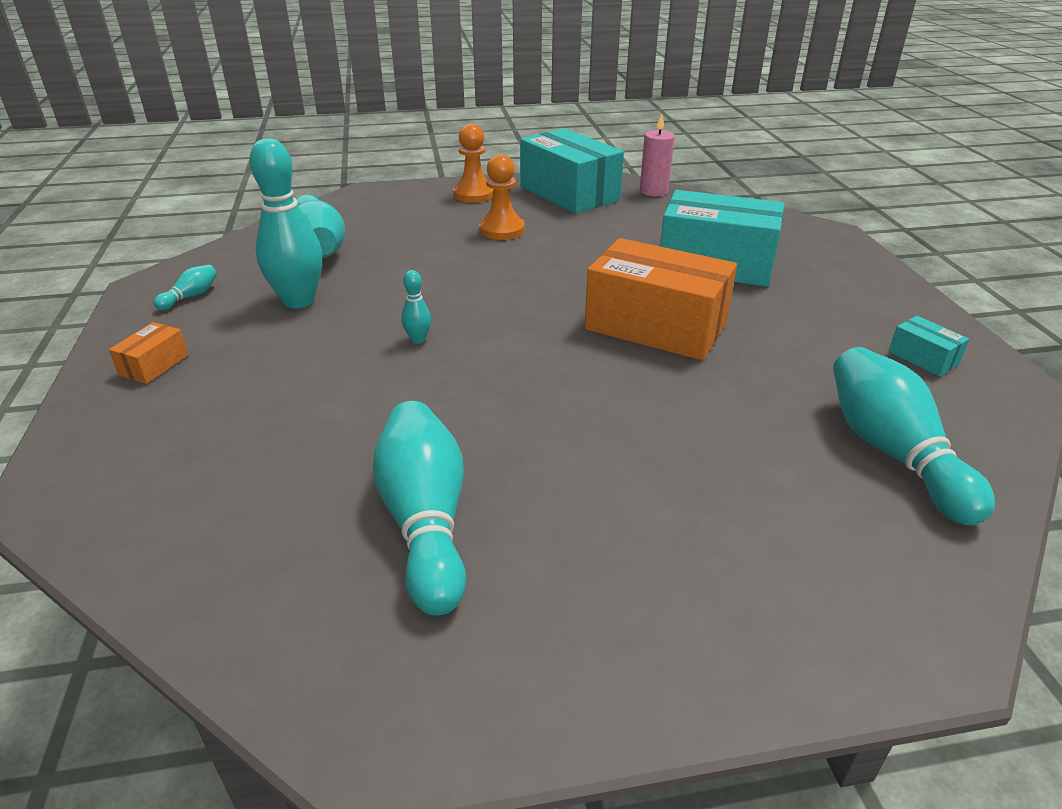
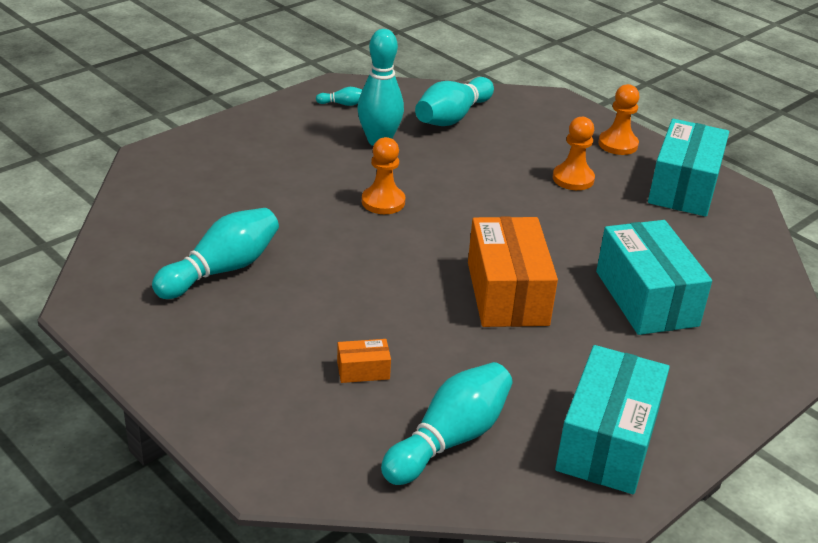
camera: 55 degrees right, 0 degrees up
orange box [109,322,189,384] -> orange box moved to [337,339,391,383]
turquoise bowling pin [402,270,431,344] -> orange pawn [362,137,405,214]
pink candle [640,114,675,196] -> none
turquoise box [888,316,969,376] -> turquoise box [555,345,670,494], size x2.34

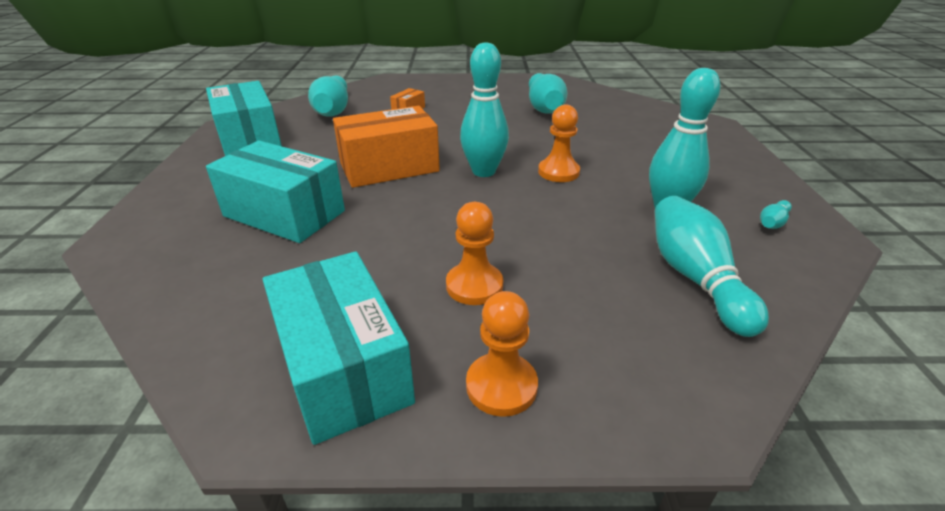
camera: 135 degrees right, 0 degrees up
orange box [468,217,558,327] -> orange box turned 60 degrees counterclockwise [333,106,440,188]
none -> turquoise bowling pin [460,42,509,177]

